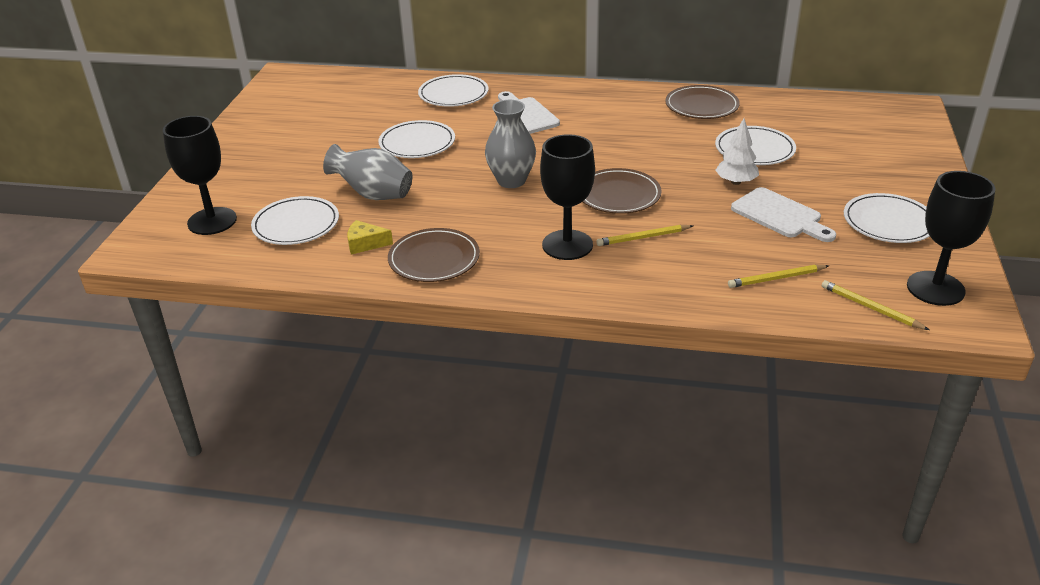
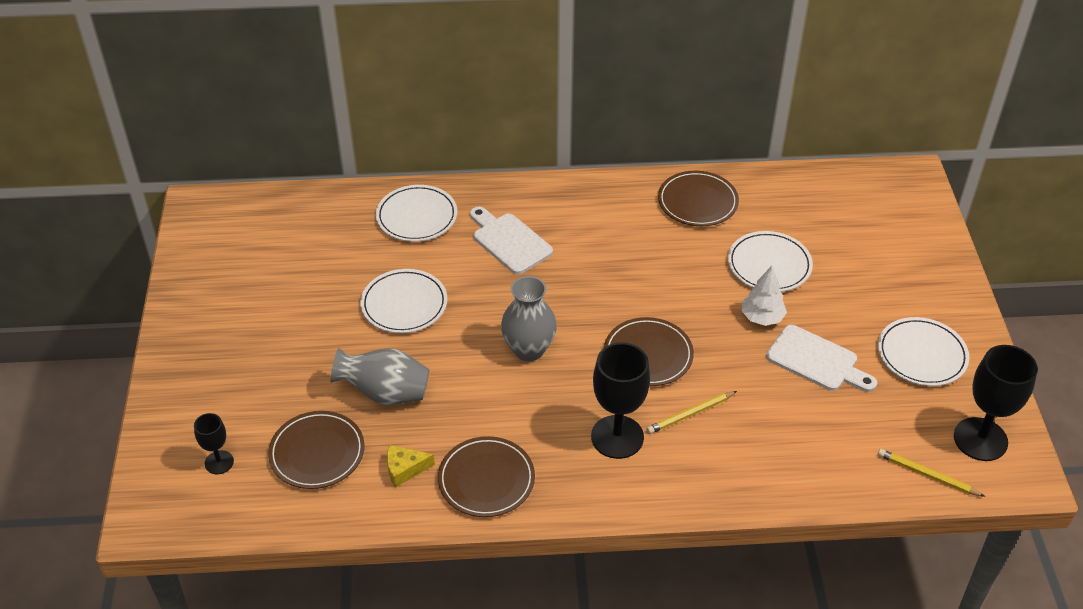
camera: 15 degrees left, 10 degrees up
black goblet [163,116,237,235] -> black goblet [194,413,234,474], size x0.54
white plate [251,196,339,245] -> brown plate [268,411,365,489]
yellow pencil [728,265,829,288] -> none

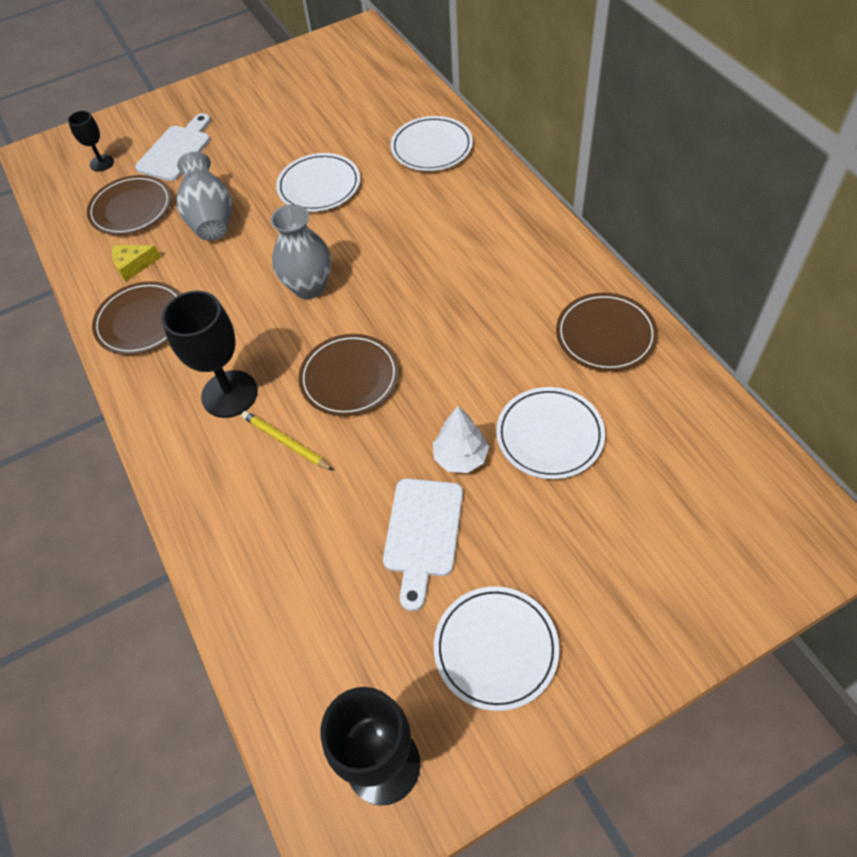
camera: 70 degrees right, 10 degrees up
yellow cheese [387,445,435,487] -> yellow cheese turned 75 degrees counterclockwise [112,245,161,281]
white cutting board [470,207,553,274] -> white cutting board moved to [135,113,211,181]
yellow pencil [878,449,985,497] -> none

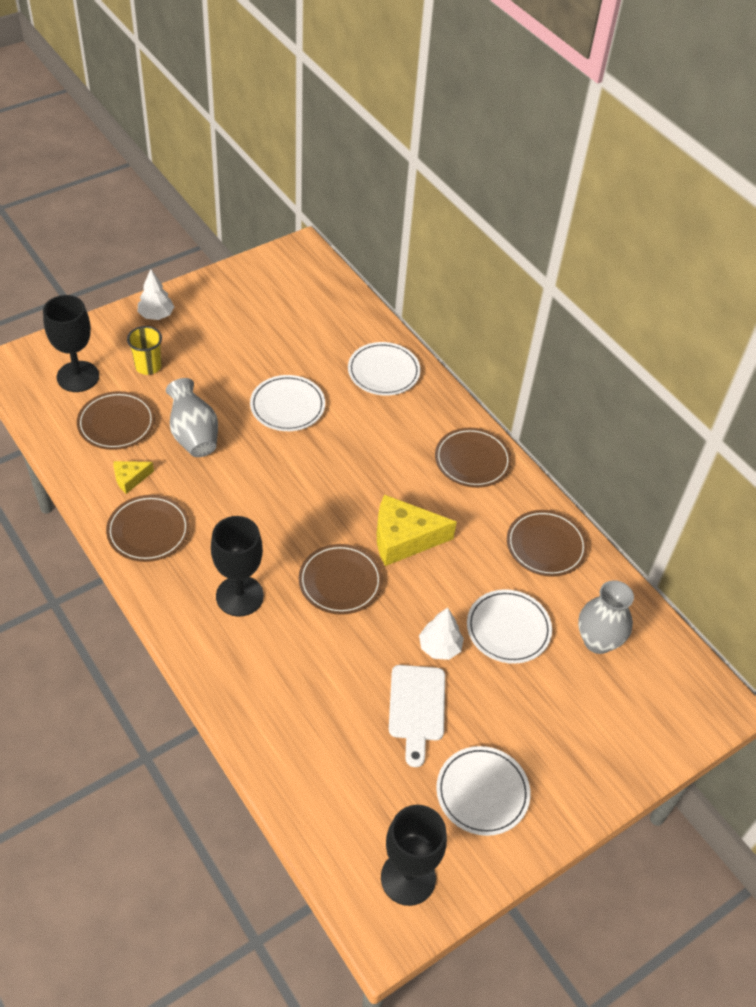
camera: 15 degrees left, 5 degrees down
black goblet [68,111,114,171] -> black goblet [43,295,99,392], size x1.87
white cutting board [135,113,211,181] -> yellow cup [127,326,162,375]
yellow pencil [242,411,334,471] -> none
grey vase [271,204,331,299] -> grey vase moved to [578,580,634,654]
none -> white tree [138,269,174,320]
none -> yellow cheese [377,494,457,566]
none -> brown plate [435,428,512,488]

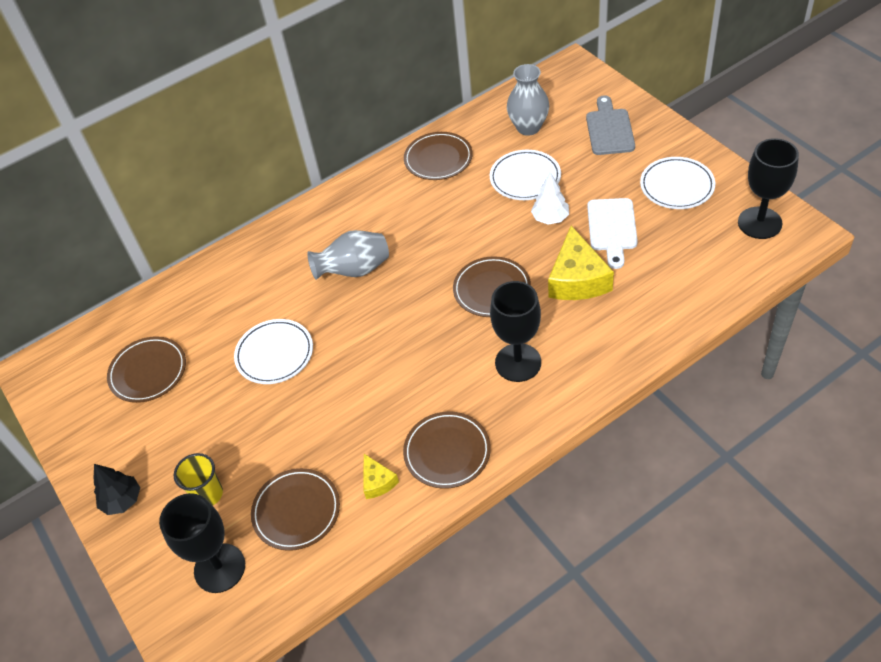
camera: 80 degrees left, 0 degrees up
white tree [138,269,174,320] -> black tree [94,464,140,515]
grey vase [166,378,218,457] -> grey vase moved to [307,230,389,280]
white plate [348,342,421,395] -> none
yellow cheese [377,494,457,566] -> yellow cheese moved to [548,226,614,300]
white cutting board [389,665,445,767] -> white cutting board turned 90 degrees clockwise [587,198,638,269]
brown plate [435,428,512,488] -> brown plate moved to [107,336,186,403]
none -> grey cutting board [586,95,635,155]

